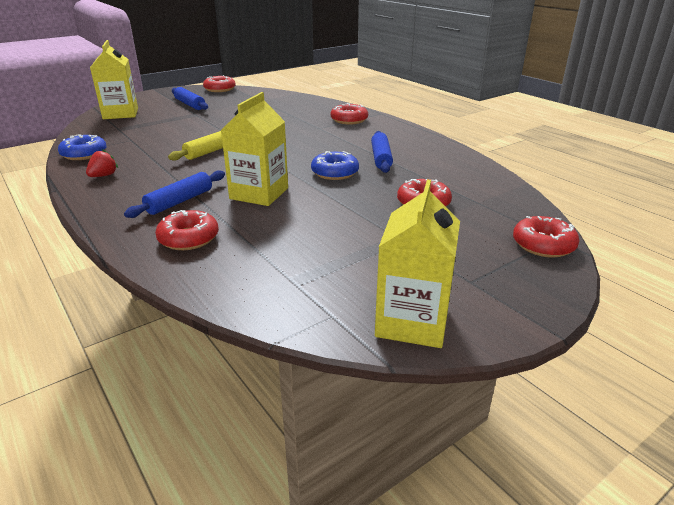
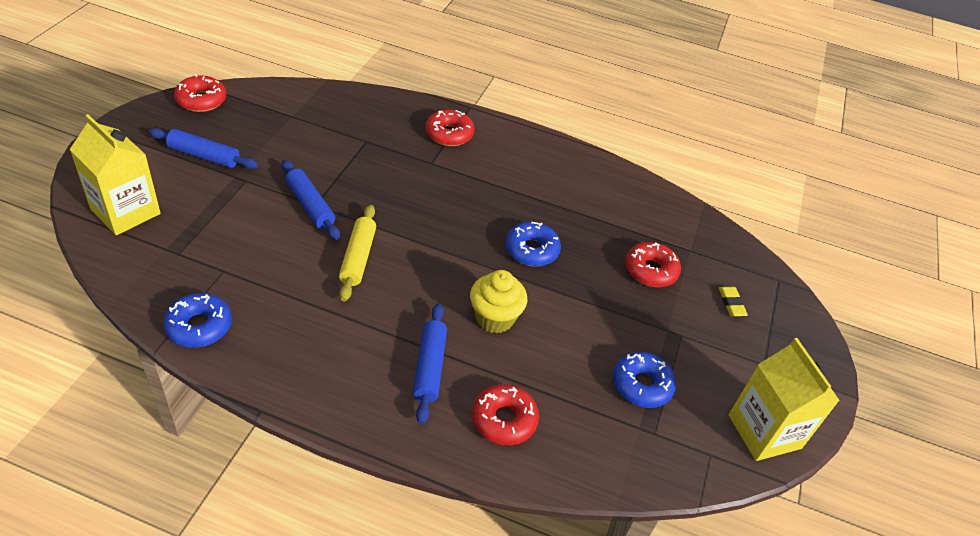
camera: 40 degrees left, 15 degrees up
red strawberry [86,149,118,177] -> none
yellow carton [221,92,288,206] -> yellow cupcake [470,270,527,333]
blue rolling pin [371,131,393,173] -> blue rolling pin moved to [282,160,340,240]
red donut [513,216,579,258] -> none
none -> blue donut [613,352,676,408]
none -> yellow eraser [719,287,748,316]

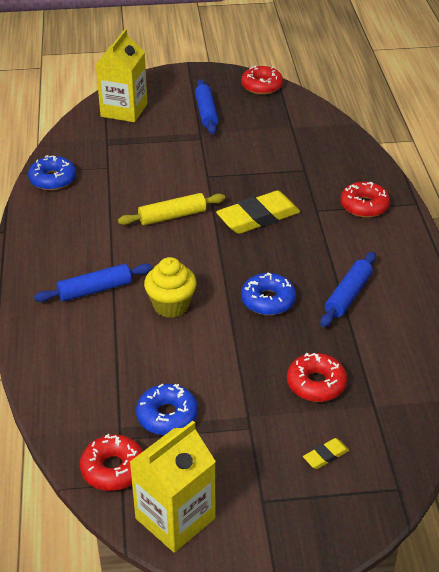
camera: 70 degrees right, 5 degrees down
blue rolling pin [282,160,340,240] -> blue rolling pin moved to [320,252,376,327]
red donut [472,384,539,445] -> red donut moved to [80,434,143,491]
none -> yellow eraser [216,191,300,234]

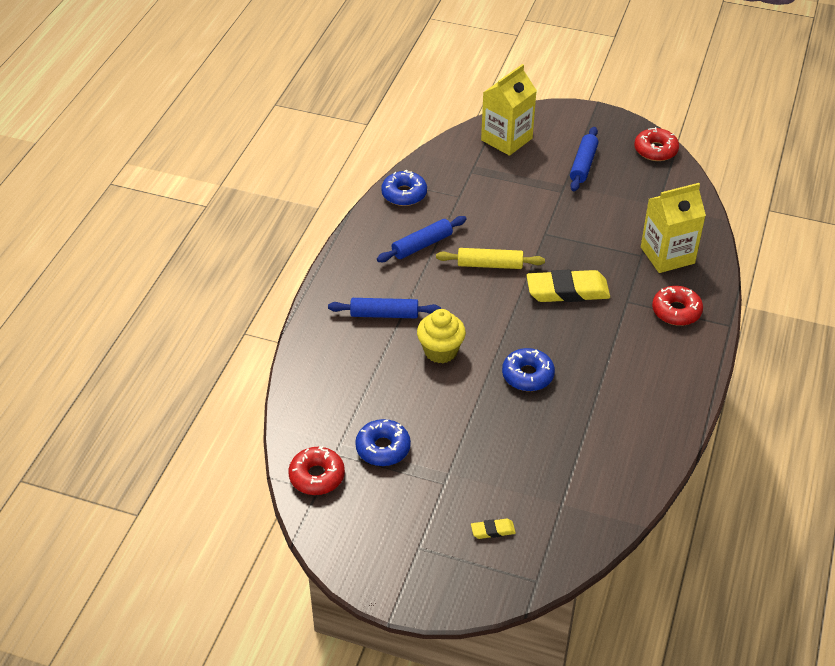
camera: 25 degrees right, 5 degrees up
yellow carton [130,421,216,553] -> yellow carton moved to [641,183,706,273]
red donut [287,353,347,402] -> none
blue rolling pin [320,252,376,327] -> blue rolling pin moved to [377,216,467,262]

